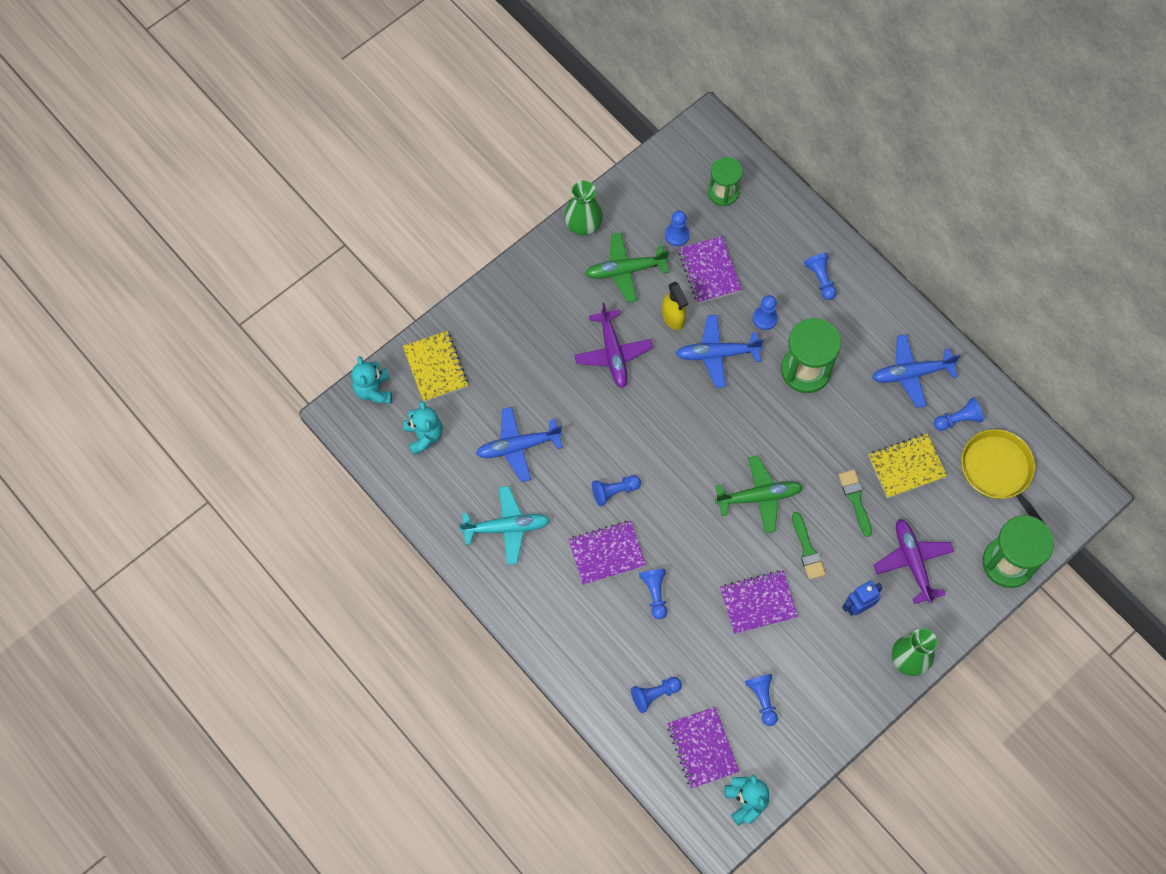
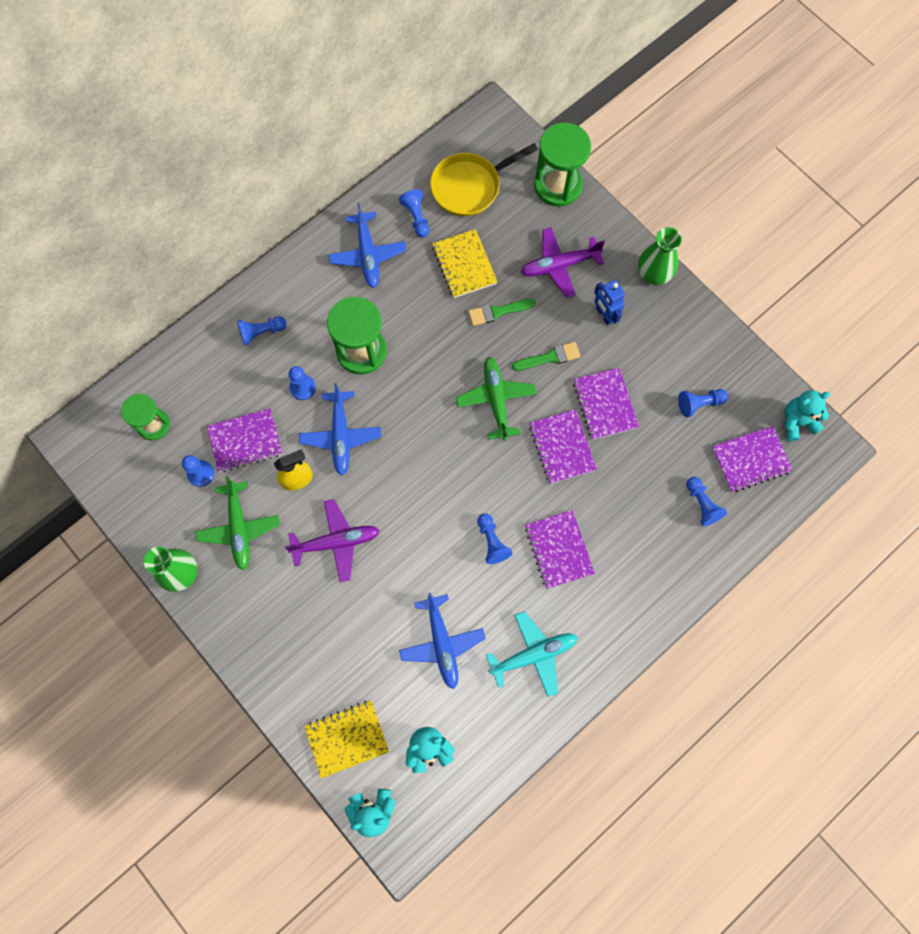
camera: 90 degrees left, 5 degrees up
turquoise plane [459,486,550,565] -> turquoise plane turned 75 degrees clockwise [486,611,578,697]
blue pawn [639,569,667,619] -> none
none -> purple notebook [529,409,597,484]

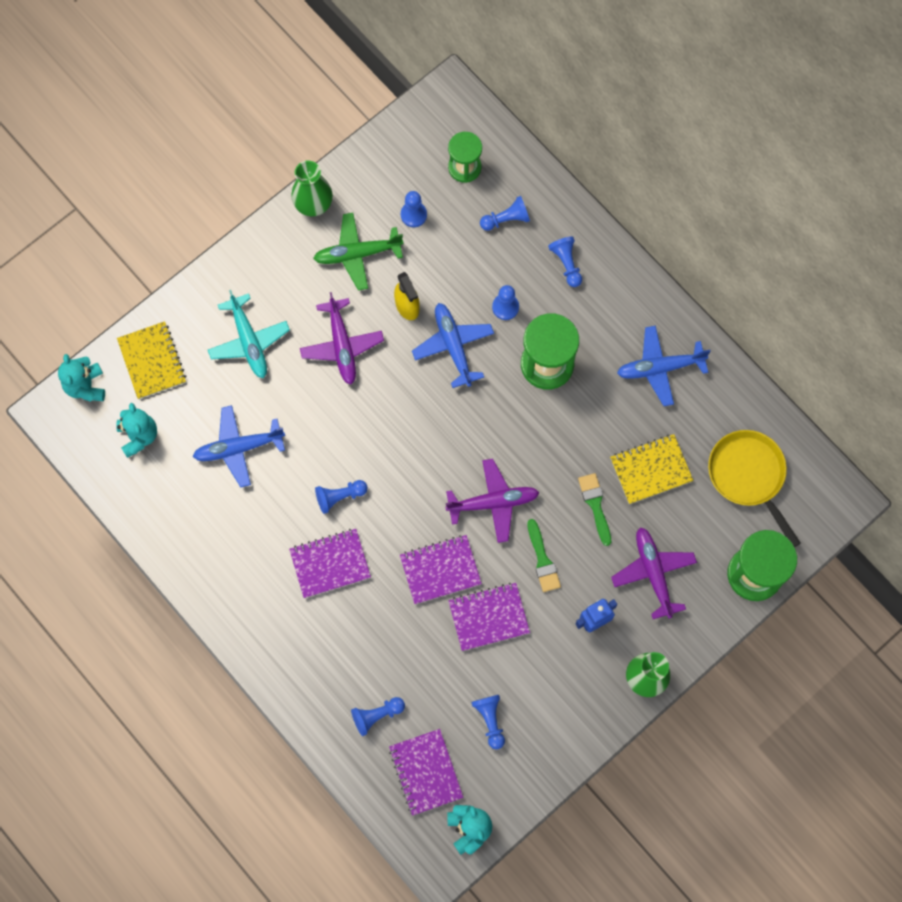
camera: 90 degrees right, 0 degrees up
purple notebook [207,408,283,472] -> none
blue plane [299,383,381,475] -> blue plane turned 75 degrees clockwise [412,303,494,388]
blue pawn [399,189,430,237] -> blue pawn moved to [480,196,530,231]
green plane [456,357,537,441] -> purple plane [446,459,539,543]
turquoise plane [486,611,578,697] -> turquoise plane moved to [208,290,290,378]

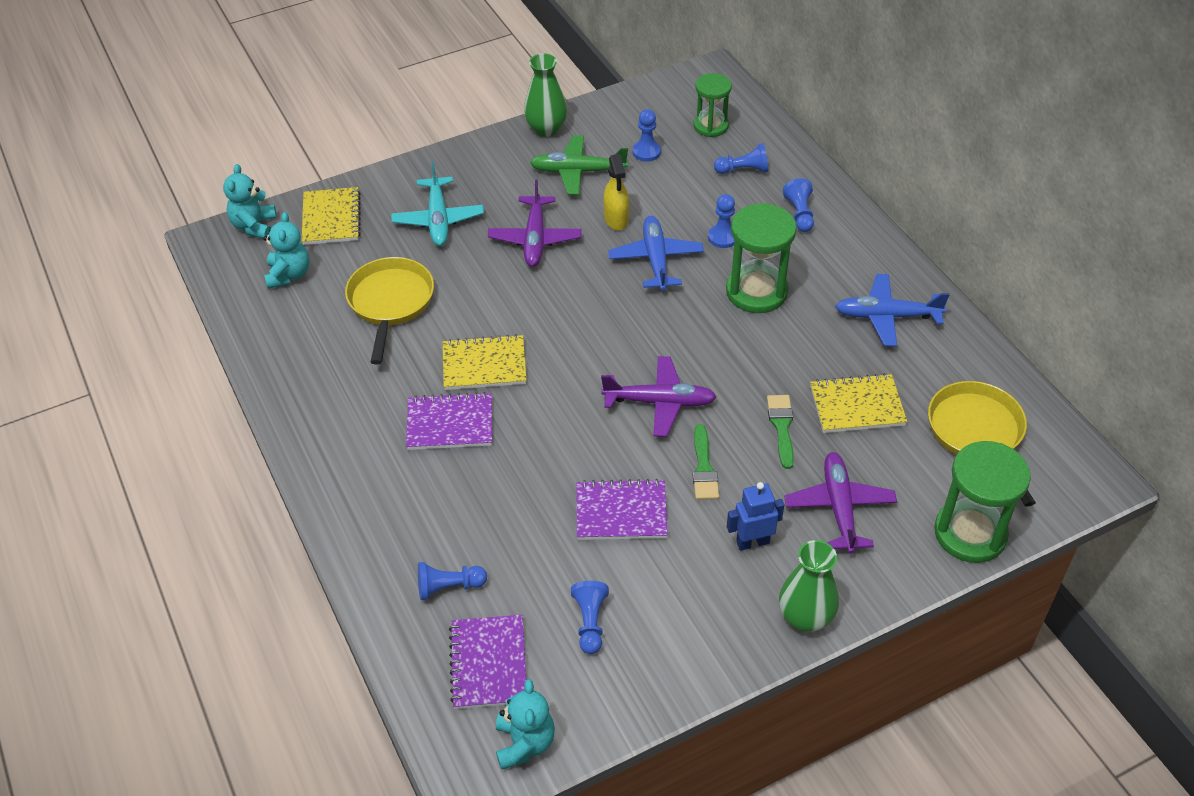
camera: 15 degrees right, 25 degrees down
blue plane [193,405,285,487] -> yellow pan [345,257,434,365]
blue pawn [315,480,368,514] -> yellow notebook [443,334,527,390]
purple notebook [400,535,482,604] -> none

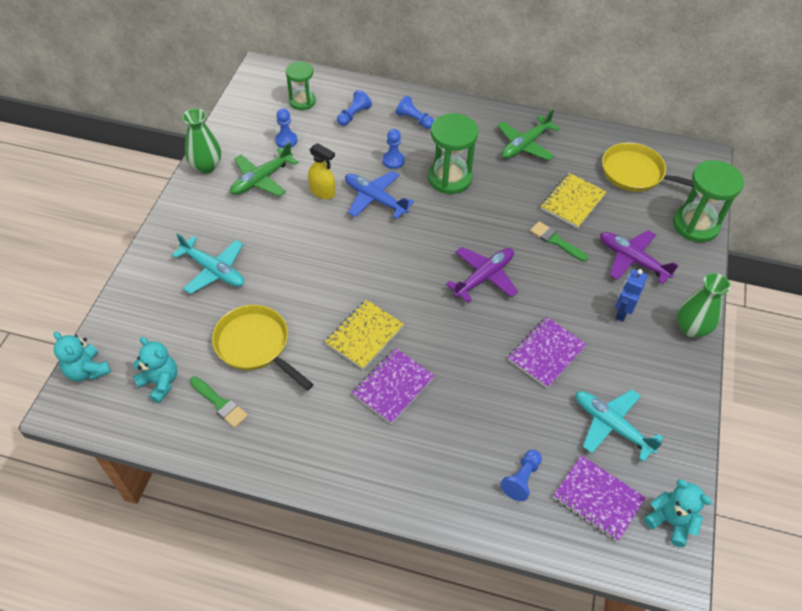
camera: 50 degrees left, 5 degrees up
yellow notebook [302,187,361,245] -> none
purple plane [488,180,582,267] -> none
blue pawn [571,581,609,654] -> turquoise plane [576,390,663,462]
green brush [693,424,719,500] -> green brush moved to [190,376,248,428]
blue plane [835,274,949,346] -> green plane [497,109,560,160]

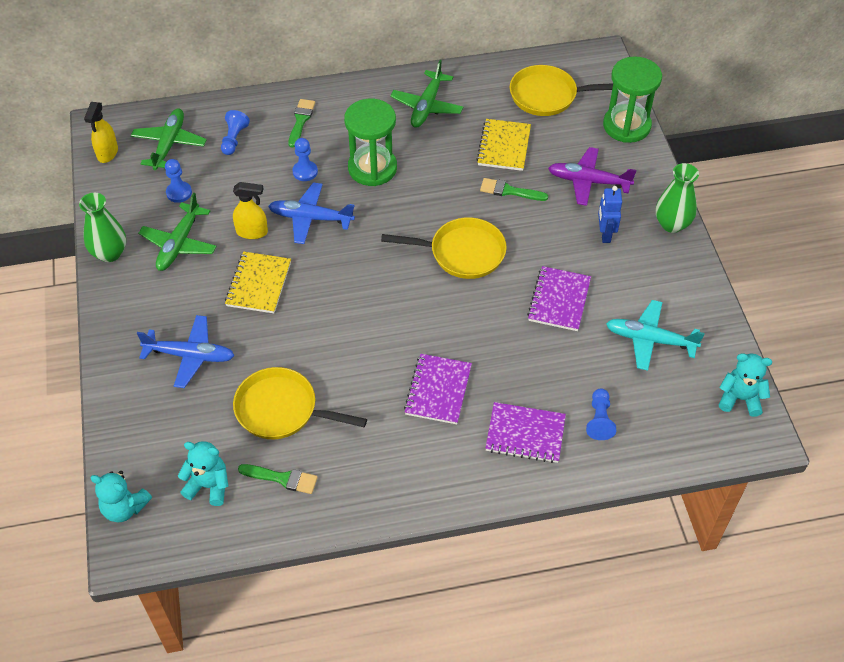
camera: 25 degrees left, 0 degrees up
turquoise plane [172,233,244,294] -> blue plane [137,315,235,388]
green hourglass [286,61,316,110] -> green plane [131,109,207,170]
yellow notebook [325,300,404,370] -> yellow notebook moved to [225,252,291,313]
blue pawn [396,96,434,129] -> green brush [288,99,315,148]
purple plane [446,247,518,303] -> yellow pan [381,217,507,279]
purple notebook [553,455,646,542] -> purple notebook moved to [485,402,566,463]
none -> yellow spray bottle [84,102,118,163]

